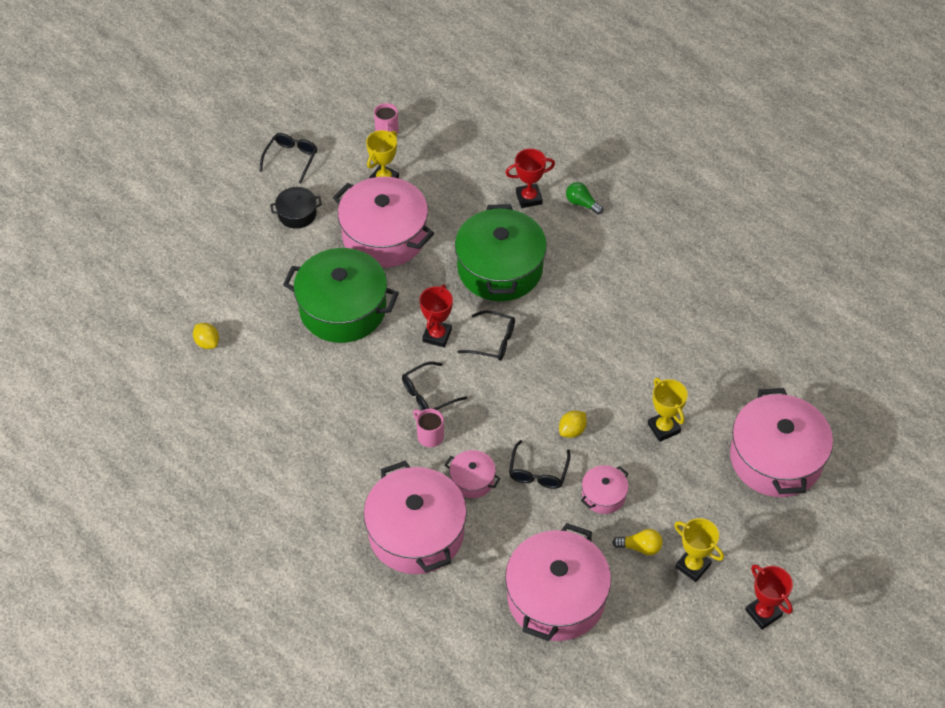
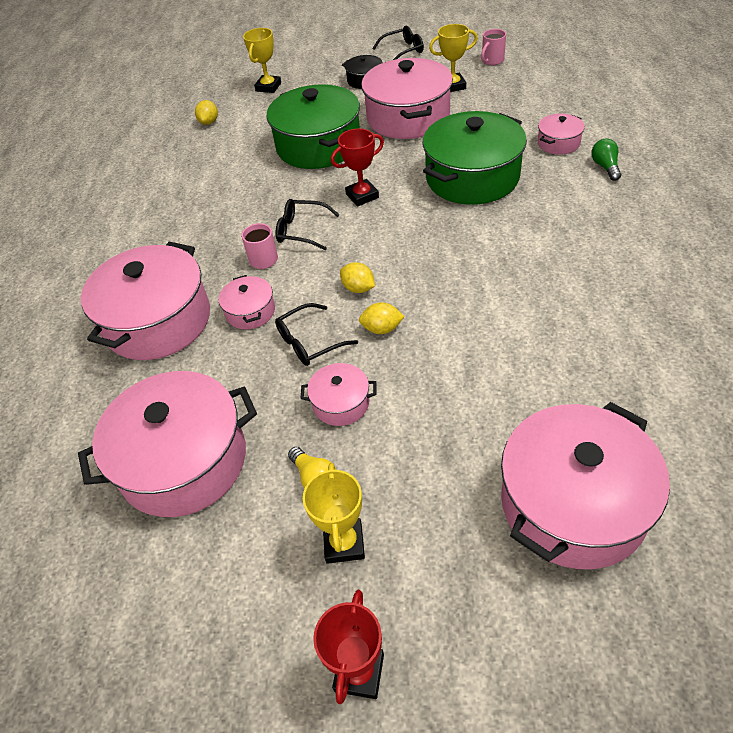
camera: 50 degrees right, 5 degrees down
black glasses [458,310,515,361] -> none
red trophy [506,149,555,208] -> pink pot [538,114,585,155]
yellow trophy [648,378,688,442] -> yellow trophy moved to [243,28,281,93]
none -> yellow lemon [340,262,375,293]

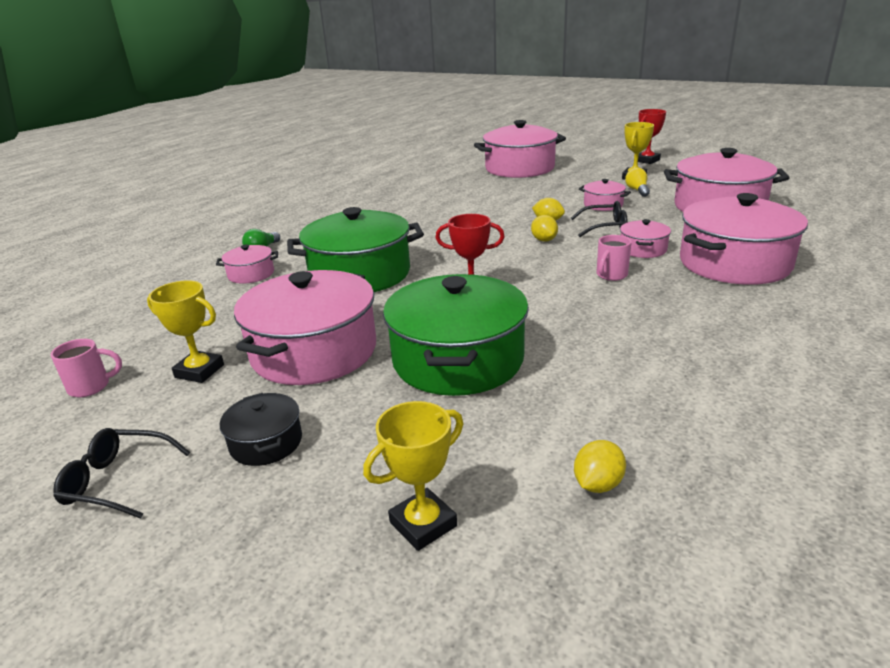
camera: 150 degrees left, 20 degrees down
black glasses [275,199,340,250] -> none

